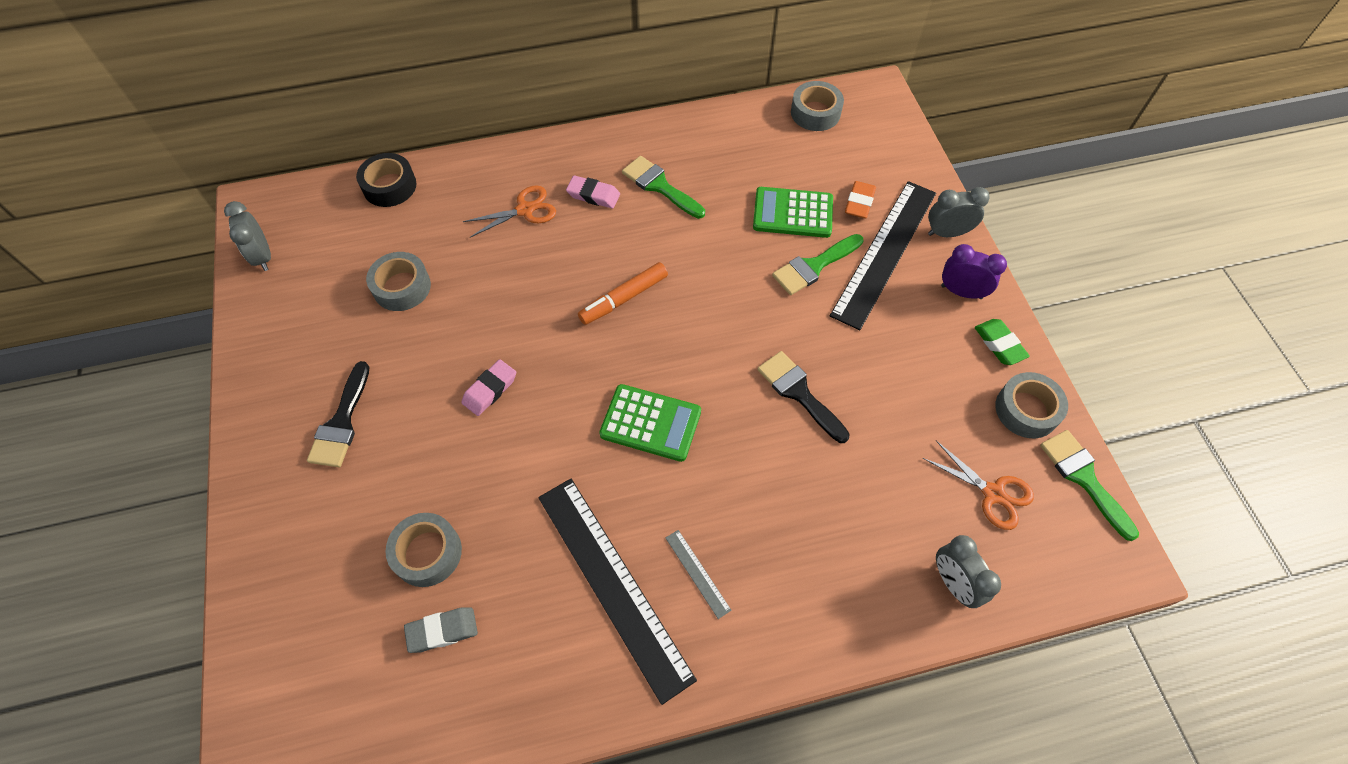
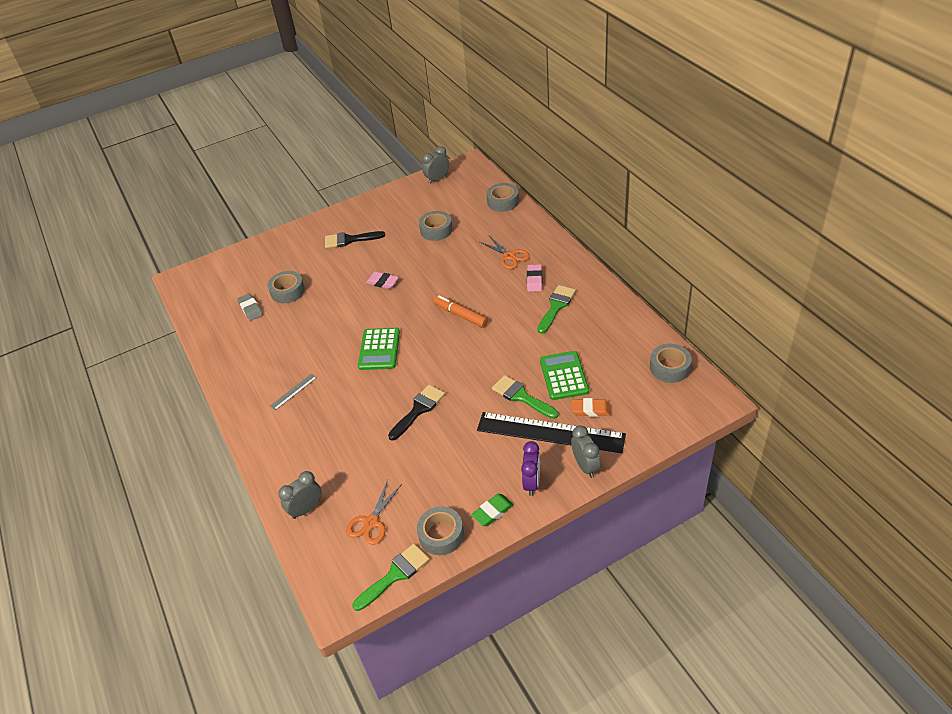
camera: 80 degrees right, 15 degrees down
black tape [356,153,416,207] -> grey tape [486,183,519,212]
black ruler [538,479,697,705] -> none

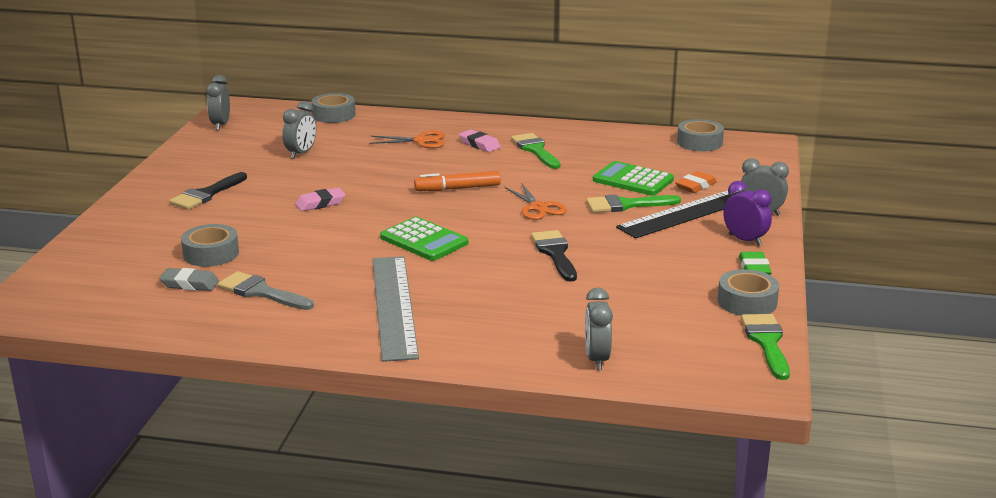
camera: 55 degrees left, 20 degrees down
grey ruler [270,374,317,410] -> grey ruler [372,256,419,362], size x2.49
orange scissors [346,480,402,545] -> orange scissors moved to [504,183,567,220]
grey tape [419,211,453,241] -> grey clock [282,101,316,159]
none -> grey brush [217,271,314,310]

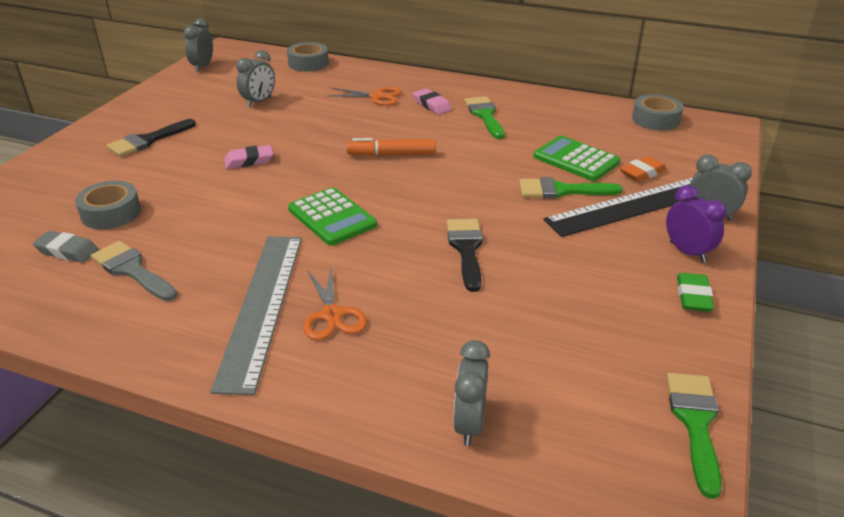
camera: 10 degrees right, 10 degrees up
orange scissors [504,183,567,220] -> orange scissors moved to [303,266,367,340]
grey tape [717,269,779,316] -> none

